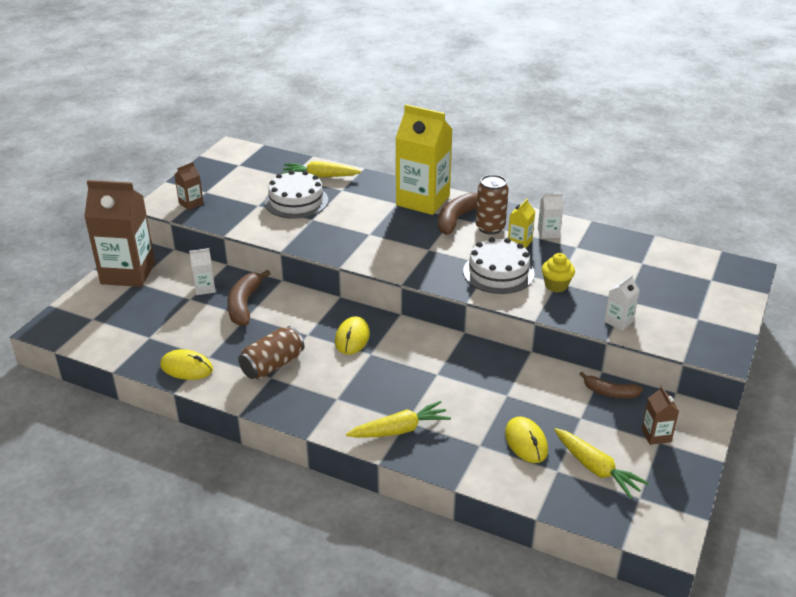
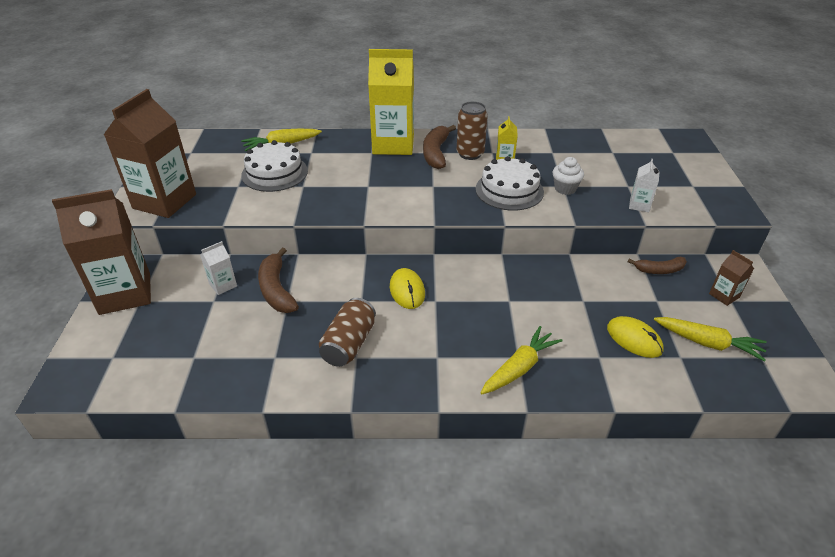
camera: 25 degrees left, 5 degrees up
yellow mouse [160,349,213,380] -> none
brown carton [174,162,204,210] -> brown carton [104,89,196,218], size x2.29
white carton [538,193,563,239] -> none
yellow cupcake [542,253,575,292] -> white cupcake [553,157,584,195]

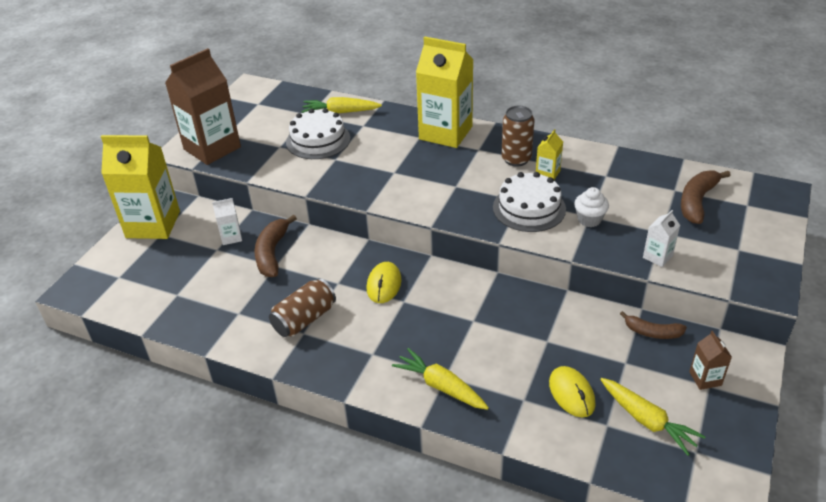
camera: 25 degrees right, 0 degrees up
brown carton [52,189,151,315] -> yellow carton [101,135,180,239]
brown banana [423,125,456,169] -> brown banana moved to [681,170,731,224]
yellow carrot [481,326,562,394] -> yellow carrot turned 120 degrees counterclockwise [392,348,489,410]

